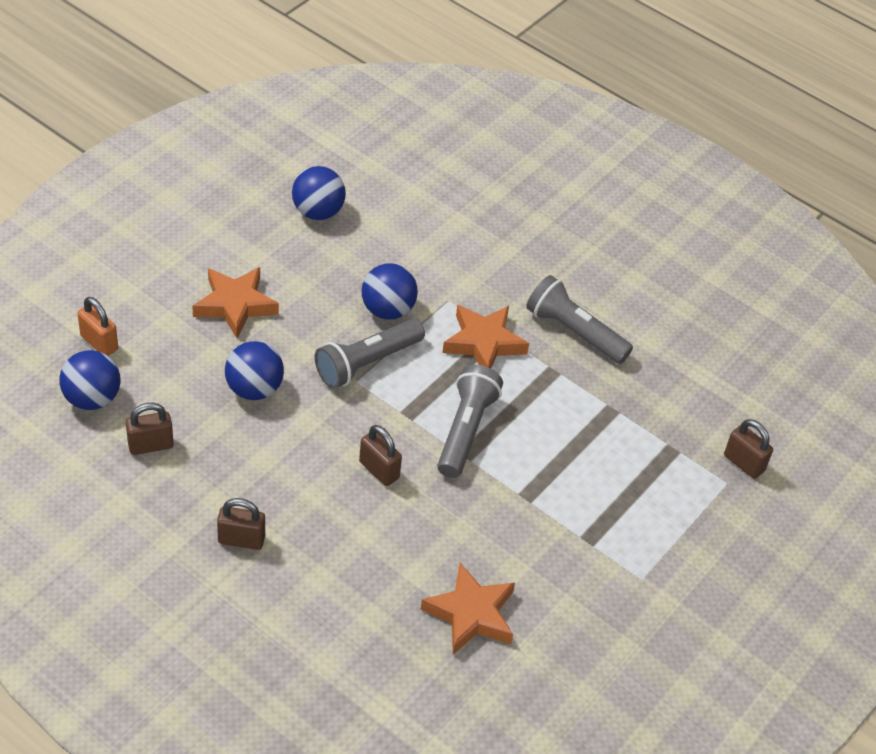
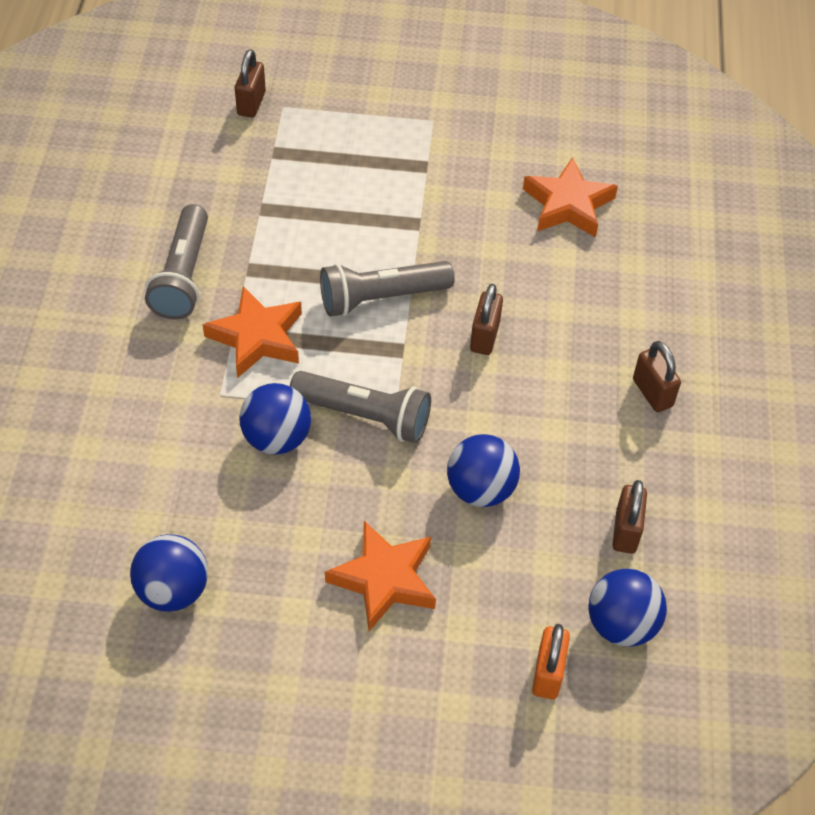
camera: 120 degrees left, 5 degrees up
brown padlock [126,403,174,455] -> brown padlock turned 60 degrees clockwise [612,480,647,554]

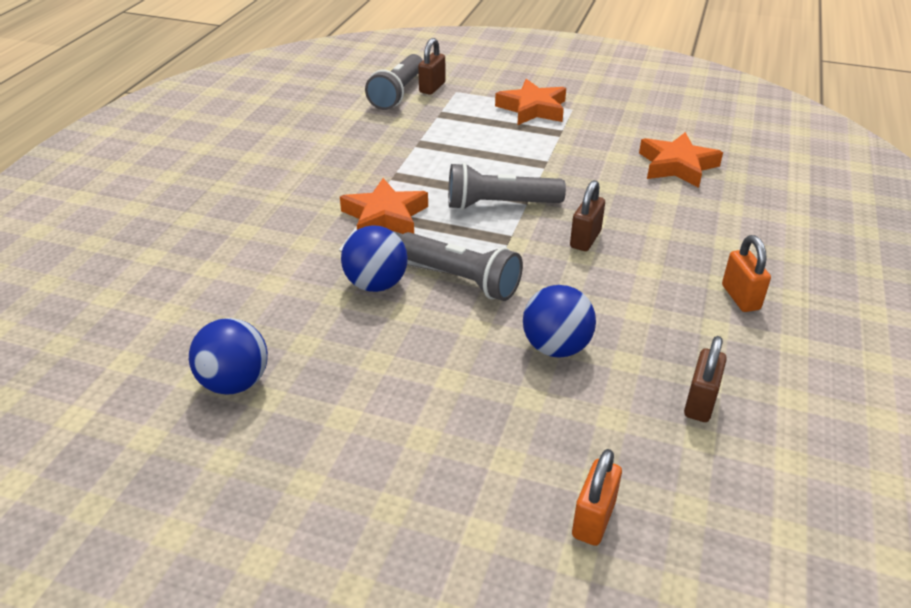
camera: 15 degrees right, 15 degrees down
grey flashlight [145,204,208,319] -> grey flashlight moved to [365,54,423,110]
orange star [325,521,436,631] -> orange star moved to [495,79,566,125]
blue ball [588,569,667,647] -> none
brown padlock [633,341,681,412] -> orange padlock [722,235,771,312]

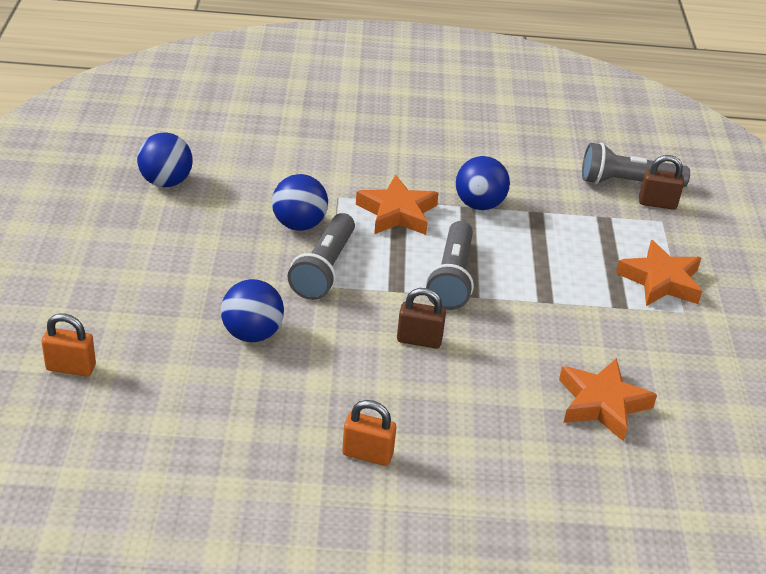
camera: 70 degrees right, 0 degrees up
grey flashlight [448,163,566,210] -> grey flashlight turned 150 degrees counterclockwise [426,221,474,310]
brown padlock [684,336,727,422] -> none
orange padlock [722,235,771,312] -> orange padlock turned 45 degrees clockwise [342,400,396,466]
none -> blue ball [456,156,510,210]

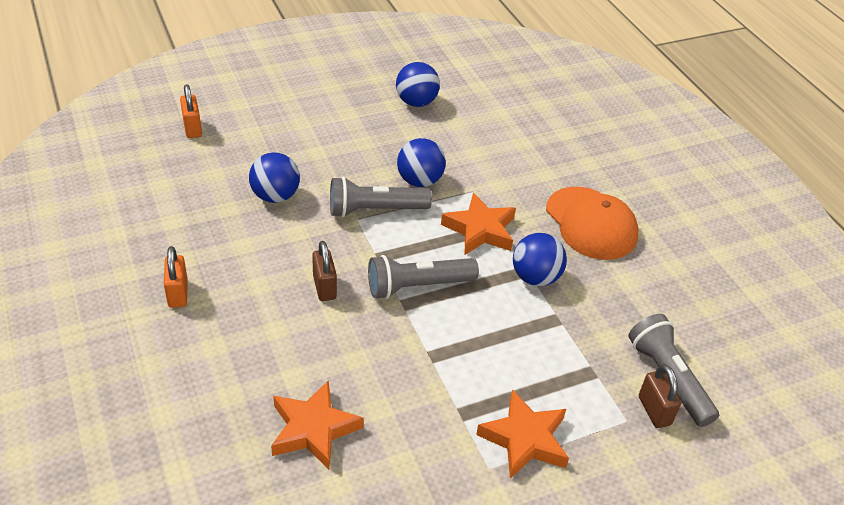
camera: 65 degrees right, 5 degrees up
none -> orange cap [546,187,638,260]

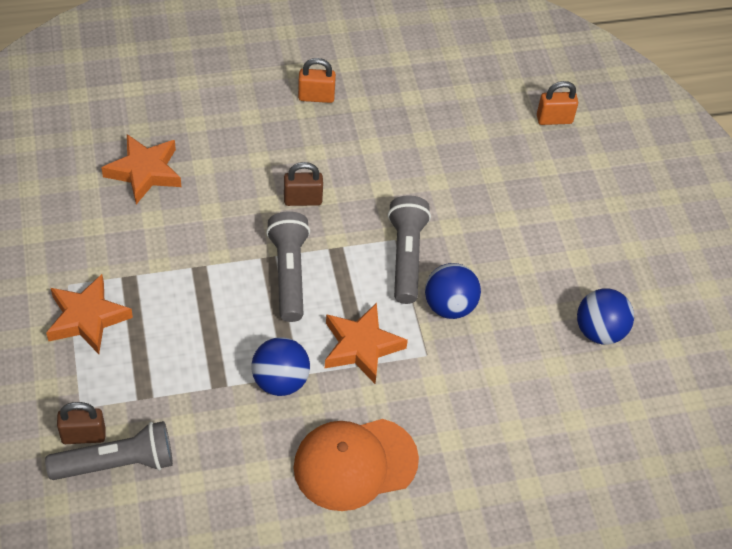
camera: 100 degrees right, 10 degrees up
blue ball [249,152,300,203] -> none

